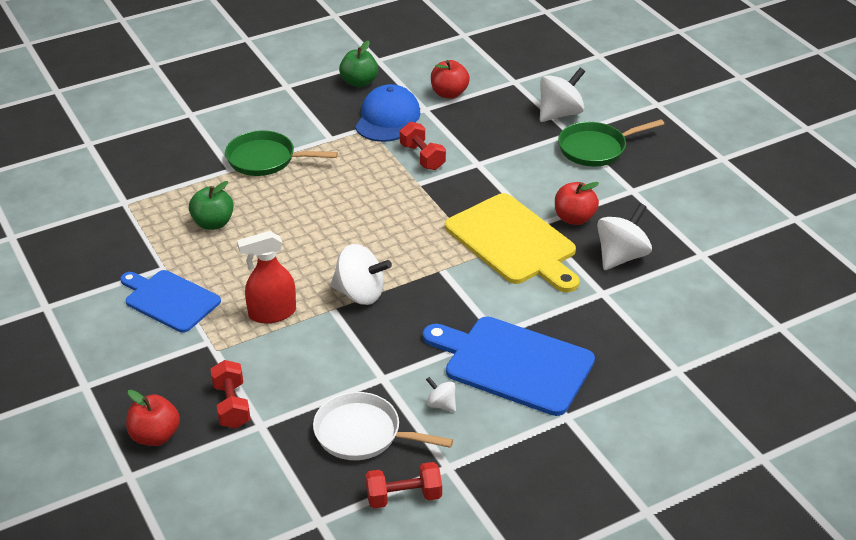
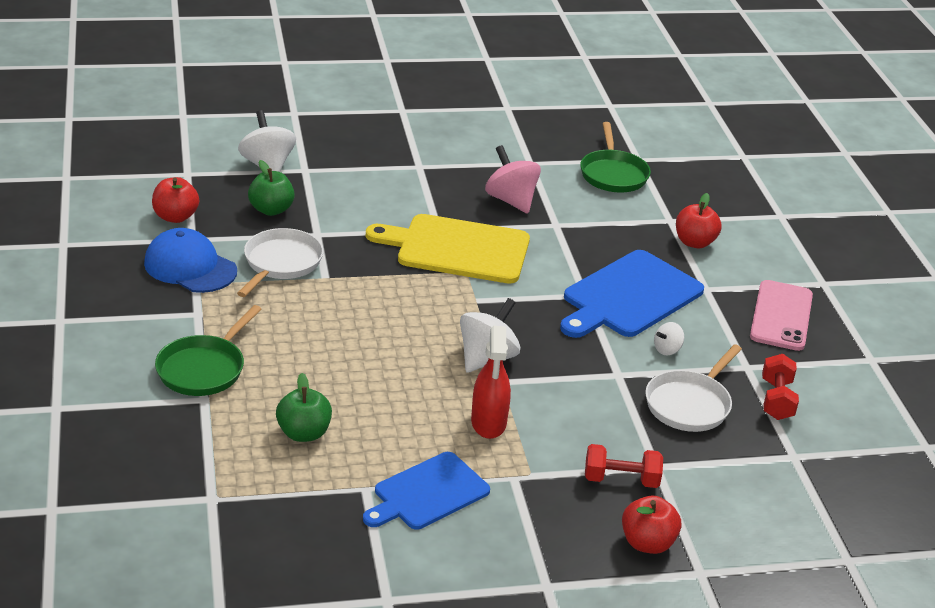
camera: 75 degrees left, 5 degrees down
green apple [339,40,378,87] -> green apple moved to [248,160,295,216]
red dumbbell [400,122,446,170] -> white pan [237,228,323,297]
yellow cutting board [445,193,580,292] -> yellow cutting board turned 150 degrees counterclockwise [366,214,530,284]
red apple [555,182,599,225] -> red apple moved to [676,193,722,248]
green pan [558,119,664,167] -> green pan moved to [580,122,651,192]
white spinning top [597,203,652,270] -> pink spinning top [485,145,541,214]
none -> pink phone [750,280,813,351]

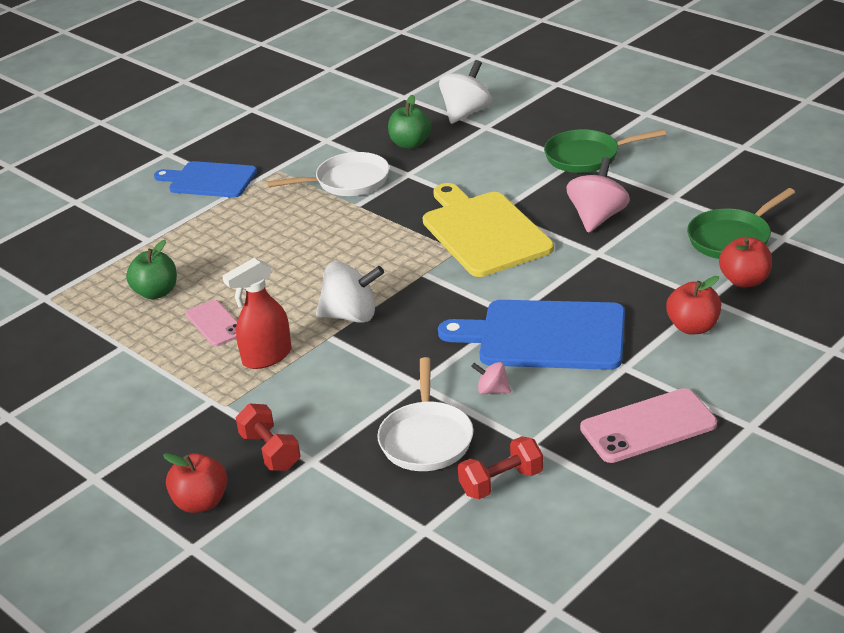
camera: 60 degrees right, 0 degrees up
blue cap [144,228,237,293] -> none
red apple [152,177,199,223] -> red apple moved to [719,237,772,288]
green pan [155,305,261,396] -> green pan moved to [544,129,666,173]
blue cutting board [363,452,490,529] -> blue cutting board moved to [154,161,257,198]
white pan [645,344,742,432] -> white pan turned 90 degrees counterclockwise [377,357,473,471]
white spinning top [654,322,684,355] -> pink spinning top [471,362,511,394]
none -> pink phone [185,300,237,346]

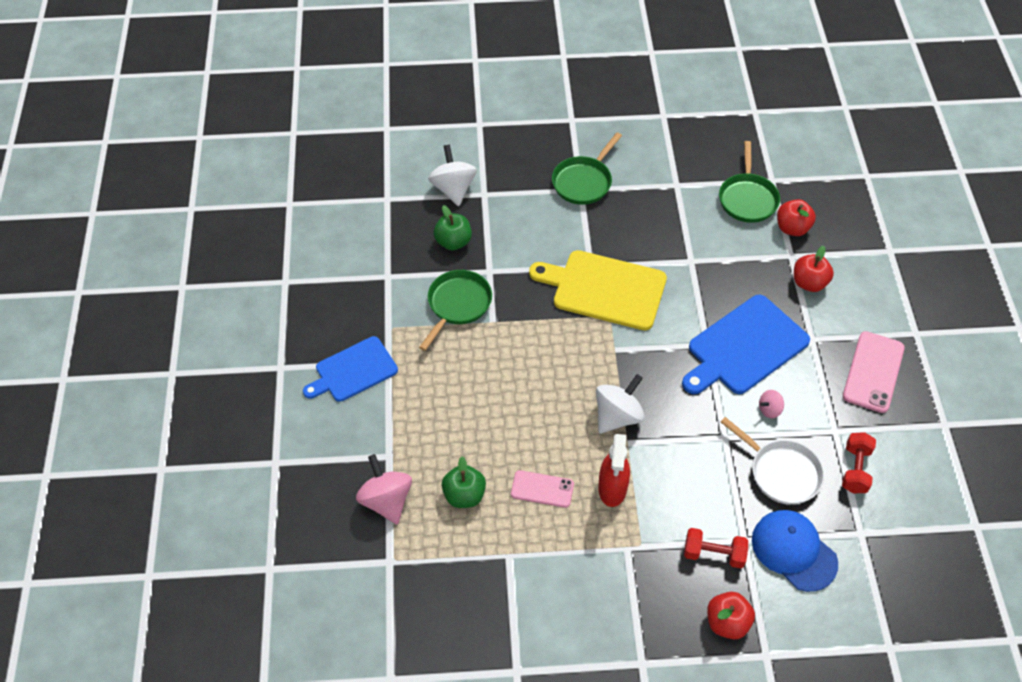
camera: 50 degrees left, 20 degrees up
white pan [267,152,389,196] -> green pan [419,270,492,351]
pink spinning top [566,157,630,233] -> pink spinning top moved to [356,454,412,524]
none -> blue cap [752,510,838,592]

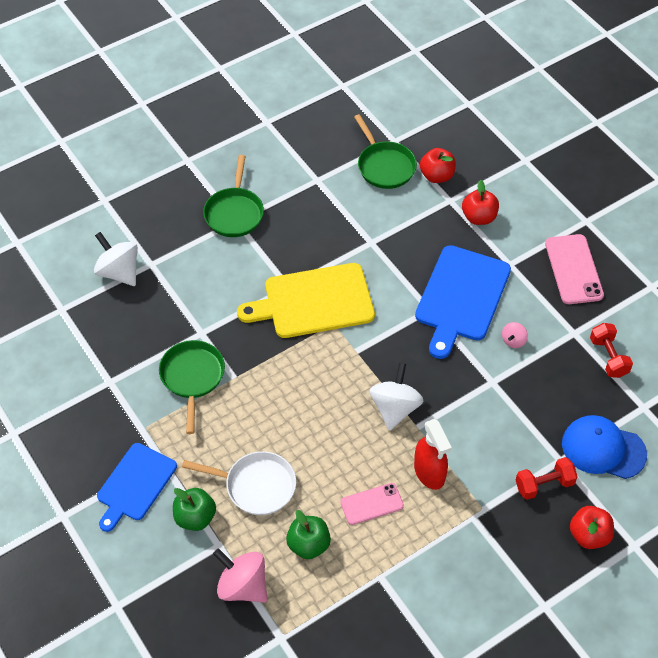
camera: 30 degrees left, 0 degrees up
green apple [434,205,472,250] -> green apple moved to [173,488,216,531]
white pan [721,417,824,505] -> white pan moved to [182,451,296,515]

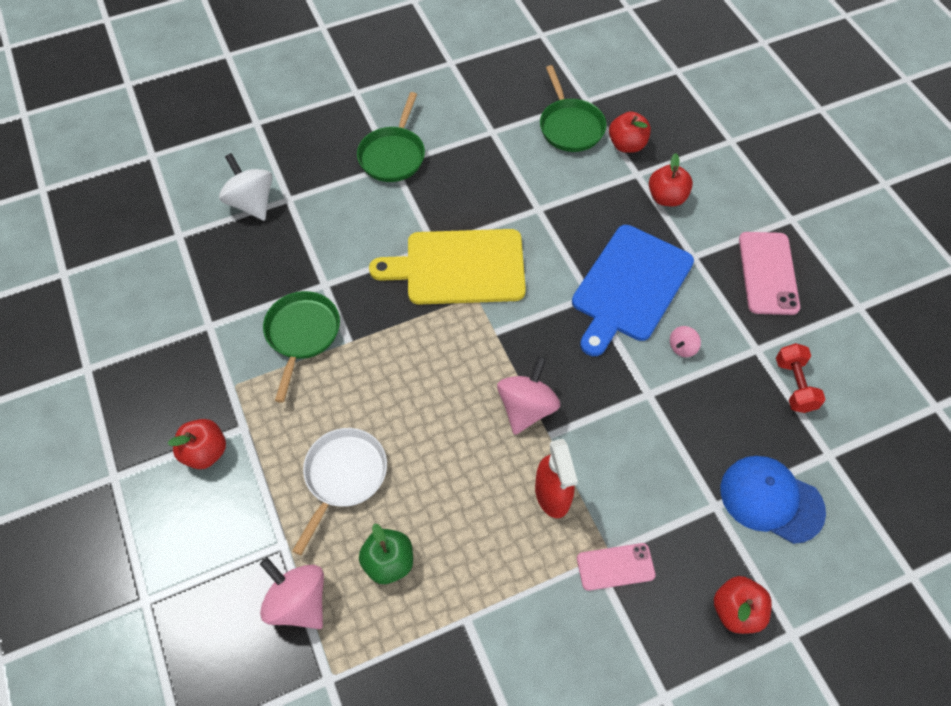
camera: 10 degrees right, 5 degrees up
blue cutting board [97,443,177,532] -> red apple [168,419,226,469]
green apple [173,488,216,531] -> none
white pan [182,451,296,515] -> white pan turned 90 degrees counterclockwise [292,428,387,555]
pink phone [340,483,404,525] -> pink phone moved to [577,543,656,591]
white spinning top [369,363,423,431] -> pink spinning top [497,356,560,435]
red dumbbell [516,457,578,500] -> none

